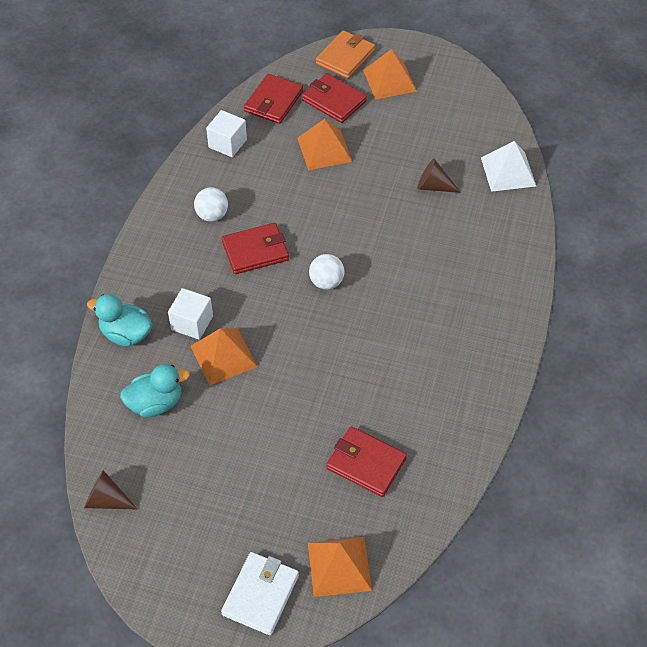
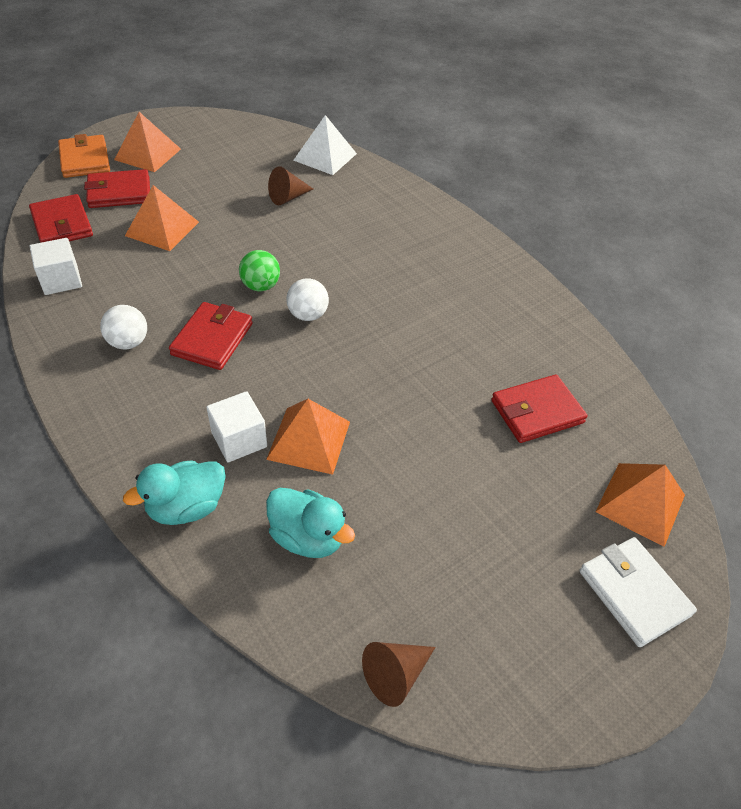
camera: 55 degrees left, 5 degrees down
turquoise duck [120,364,190,417] -> turquoise duck turned 105 degrees clockwise [266,488,355,558]
none -> green ball [239,250,280,291]

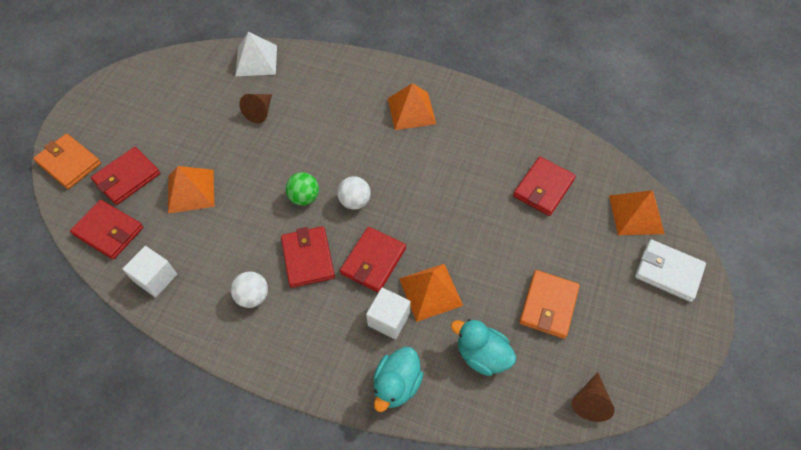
camera: 30 degrees left, 10 degrees up
orange pyramid [114,112,181,172] -> orange pyramid moved to [388,83,436,130]
turquoise duck [266,488,355,558] -> turquoise duck turned 150 degrees counterclockwise [451,319,516,376]
none -> red wallet [340,227,406,293]
none -> orange wallet [519,270,580,339]

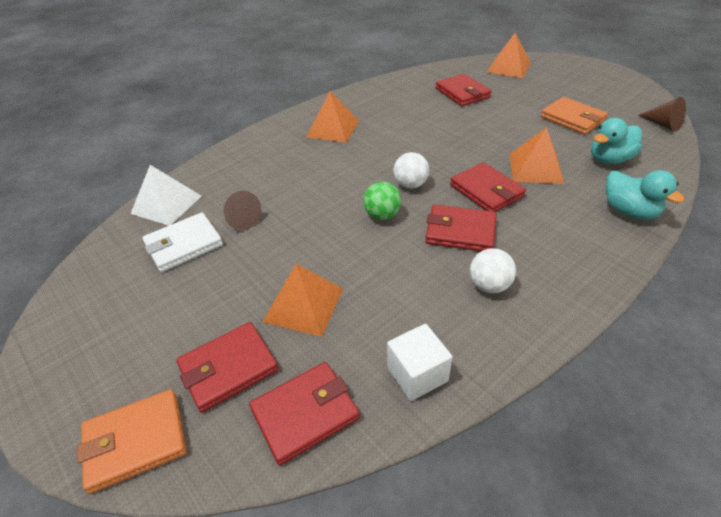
camera: 60 degrees left, 15 degrees down
red wallet [91,147,160,205] -> red wallet turned 75 degrees clockwise [176,322,279,413]
white cube [366,288,411,339] -> none
white wallet [635,239,706,302] -> white wallet moved to [142,212,223,272]

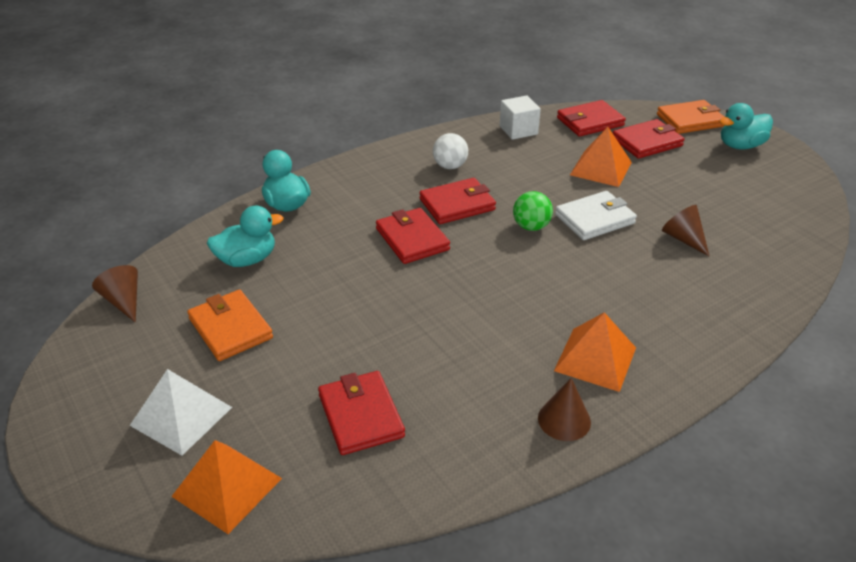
camera: 175 degrees left, 5 degrees down
white pyramid [130,165,201,226] -> white pyramid moved to [130,369,232,455]
white wallet [142,212,223,272] -> white wallet moved to [555,191,637,240]
white ball [393,152,429,188] -> none
red wallet [425,205,497,251] -> red wallet turned 45 degrees counterclockwise [419,178,496,224]
orange pyramid [509,127,564,184] -> none
none -> brown cone [538,378,591,441]
none -> turquoise duck [719,103,773,150]

